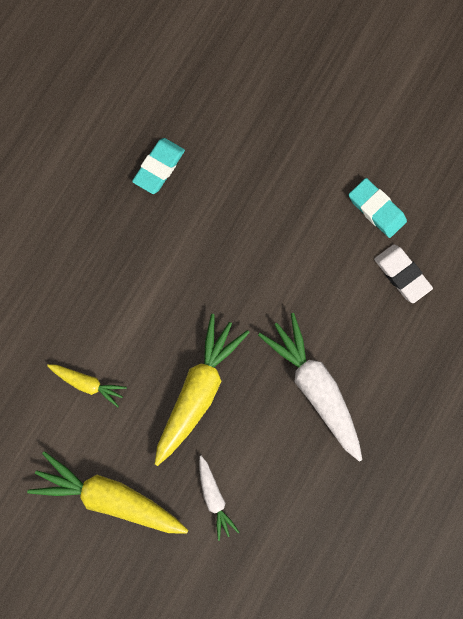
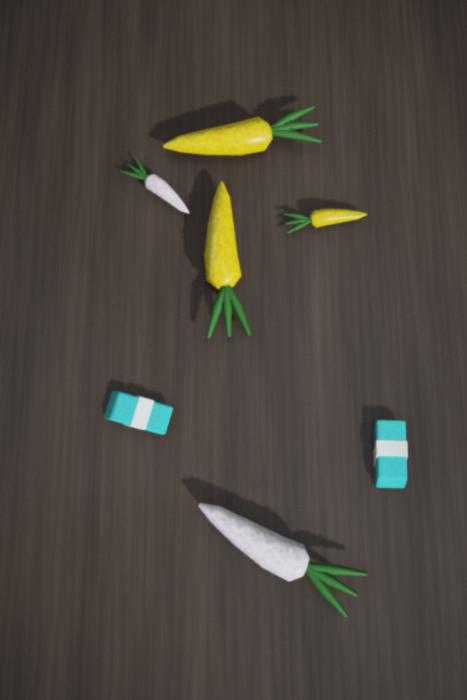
camera: 150 degrees right, 0 degrees up
white carrot [258,313,362,462] -> white carrot moved to [198,503,367,617]
turquoise eraser [349,178,407,238] -> turquoise eraser moved to [104,391,173,435]
white eraser [374,245,433,303] -> none

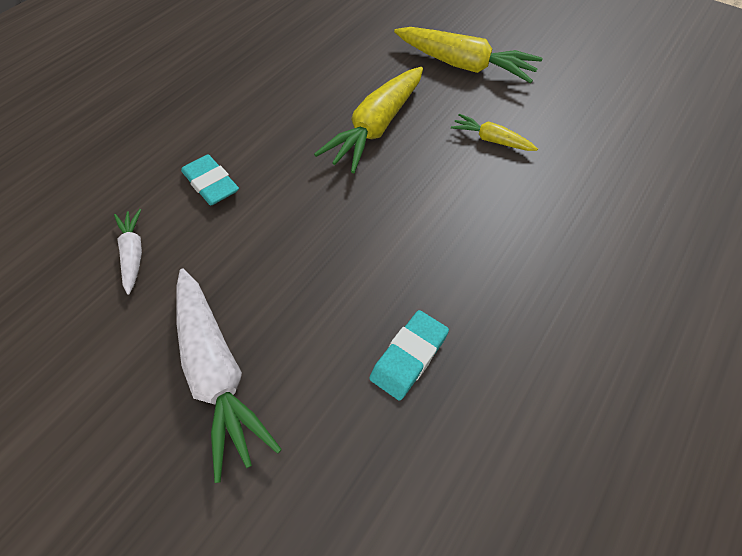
camera: 35 degrees right, 20 degrees down
white carrot [121,157,190,214] -> white carrot moved to [114,209,142,295]

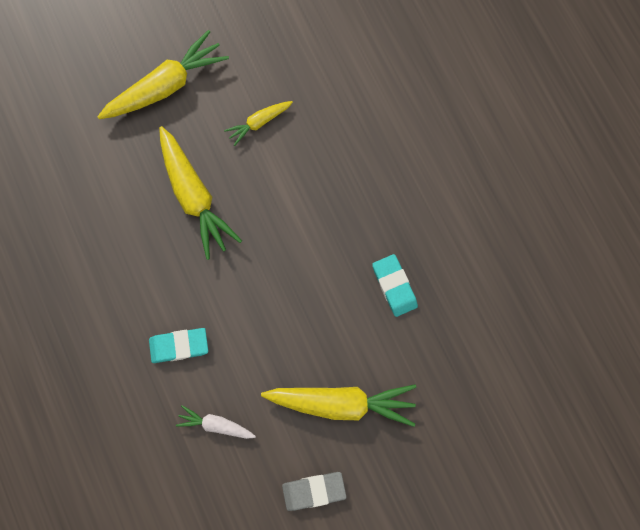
camera: 60 degrees left, 20 degrees up
white carrot [176,269,282,483] -> yellow carrot [261,384,416,427]
none -> grey eraser [282,472,347,511]

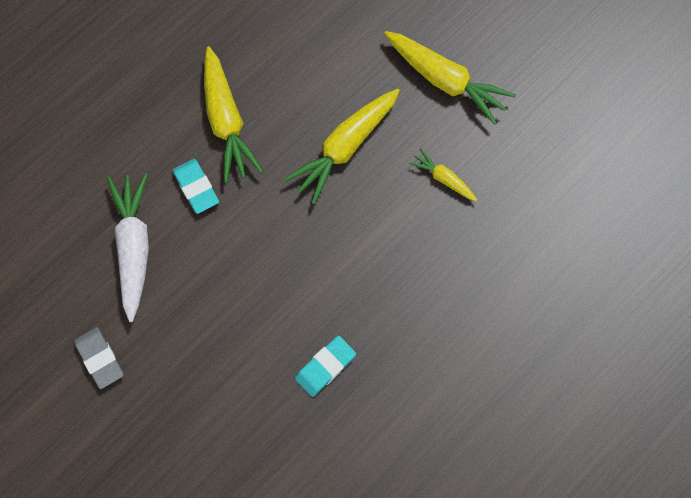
camera: 70 degrees right, 5 degrees down
white carrot [176,405,256,439] -> white carrot [107,173,149,322], size x1.92
yellow carrot [261,384,416,427] -> yellow carrot moved to [204,46,263,183]

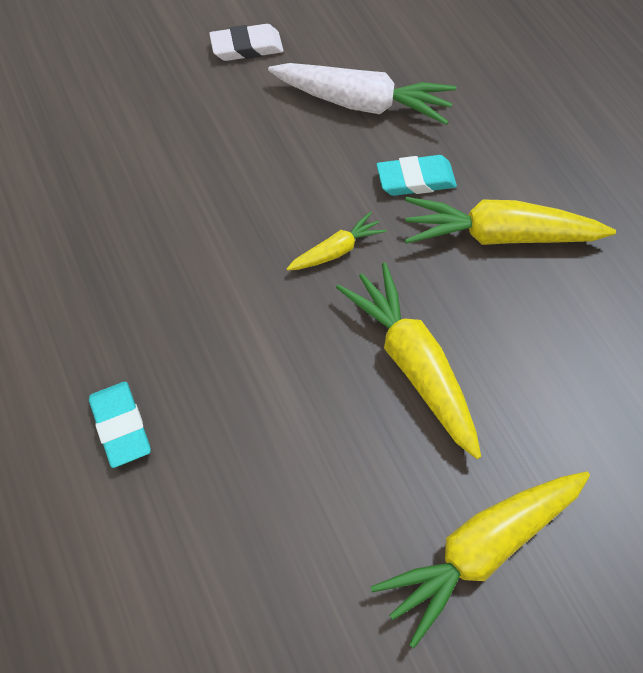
camera: 110 degrees right, 10 degrees down
grey eraser [74,327,124,389] -> white eraser [209,24,284,61]
turquoise eraser [295,336,356,397] -> turquoise eraser moved to [89,382,151,468]
yellow carrot [409,148,477,201] -> yellow carrot moved to [287,212,387,270]

